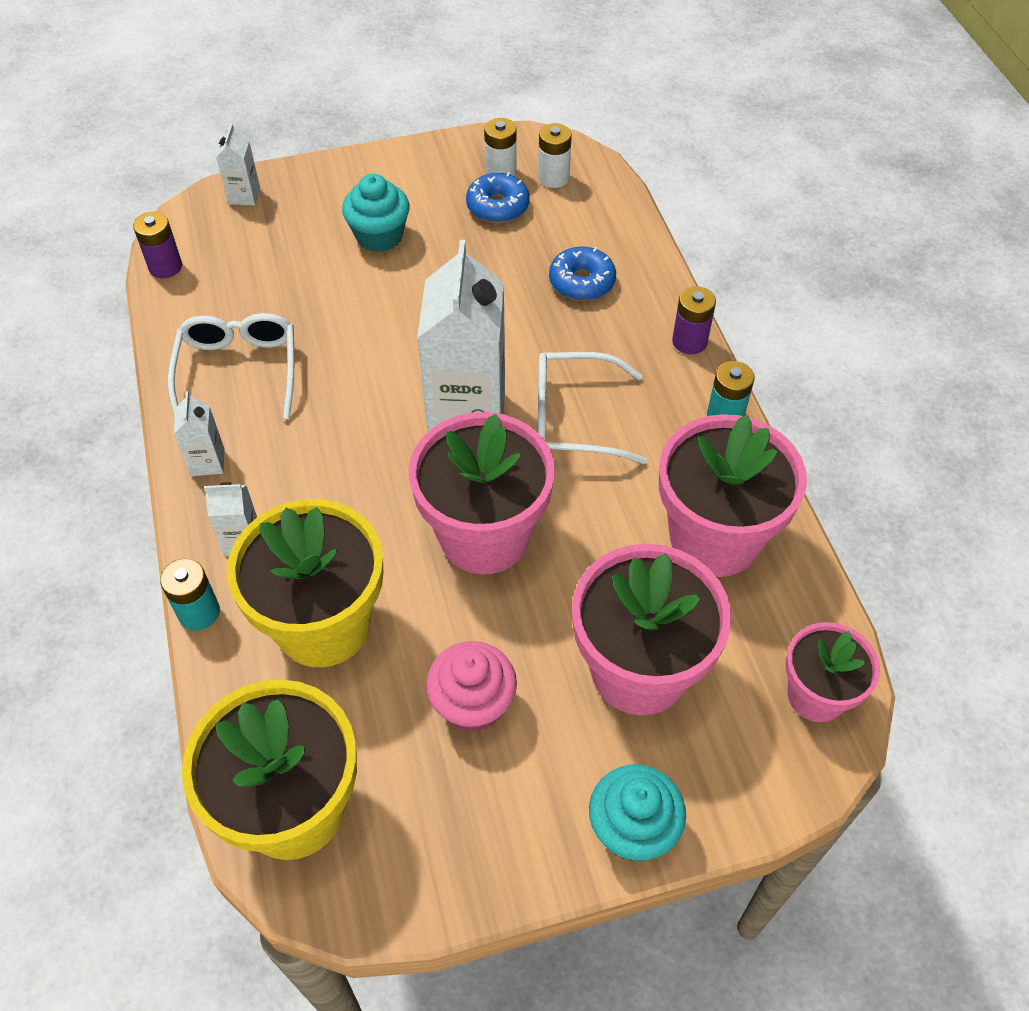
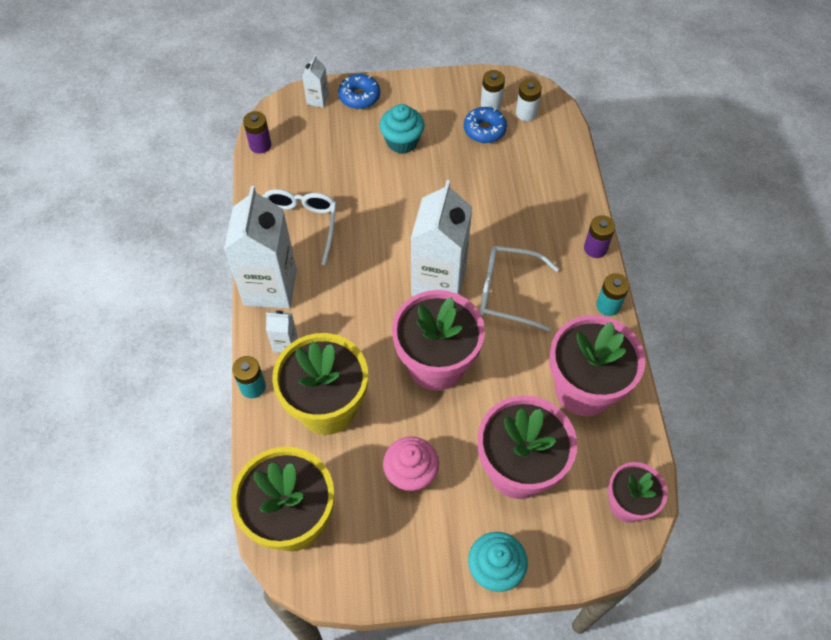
camera: 10 degrees right, 5 degrees up
white carton [174,391,225,476] -> white carton [224,186,297,309], size x2.29
blue donut [549,246,616,301] -> blue donut moved to [338,74,380,109]

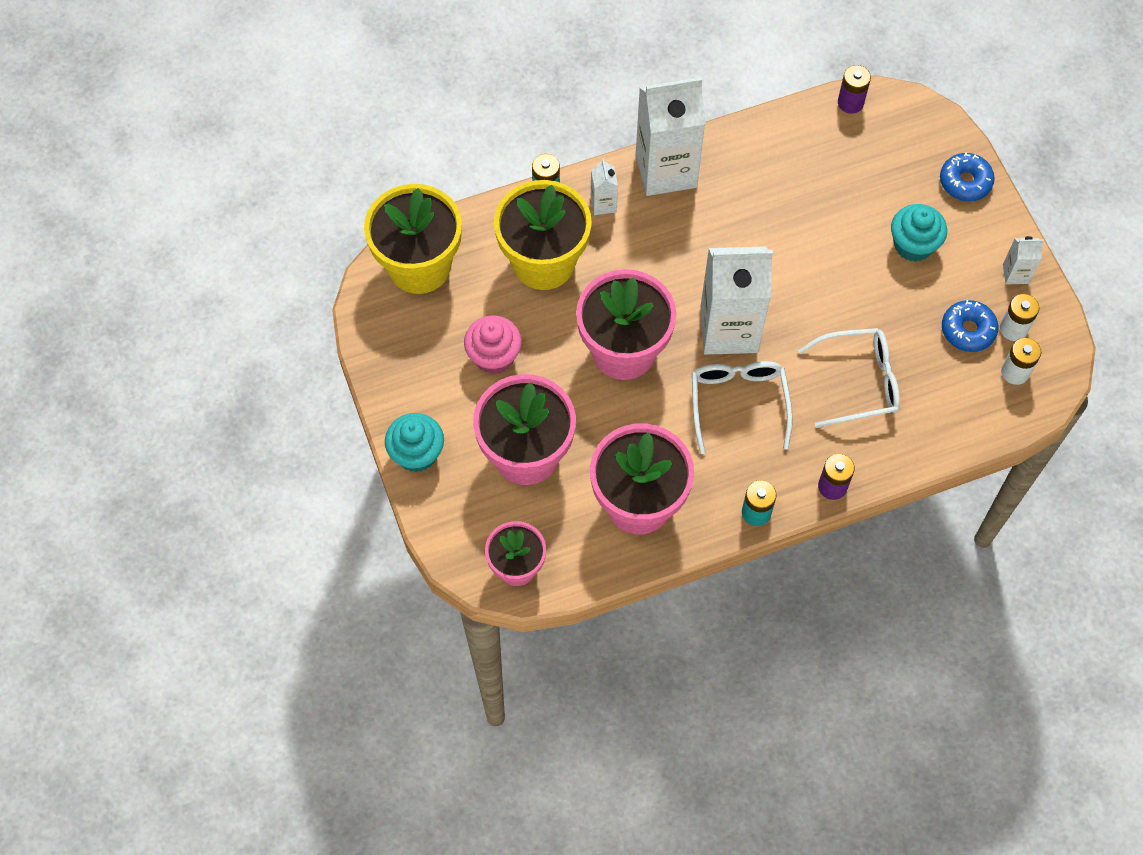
camera: 75 degrees right, 5 degrees up
white glasses [262,189,337,266] -> white glasses moved to [798,328,900,428]
white carton [302,55,329,108] -> white carton moved to [1003,236,1044,284]

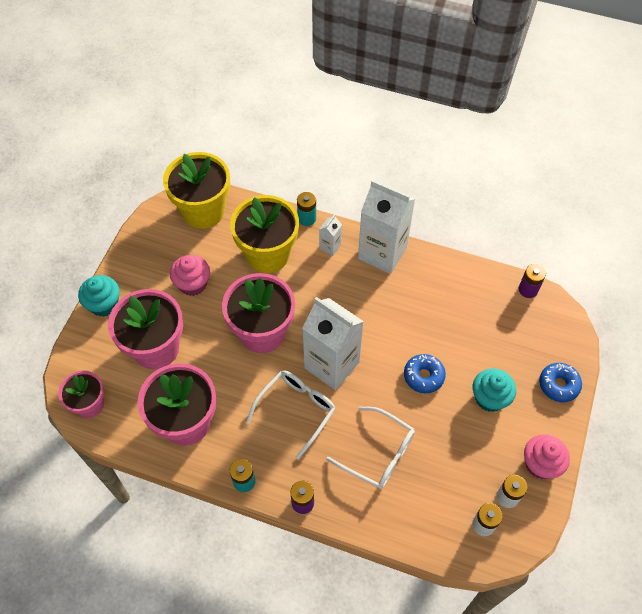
camera: 40 degrees right, 5 degrees down
blue donut [942,300,998,352] -> blue donut moved to [404,354,446,393]
white carton [1003,236,1044,284] -> pink cupcake [524,434,570,479]

